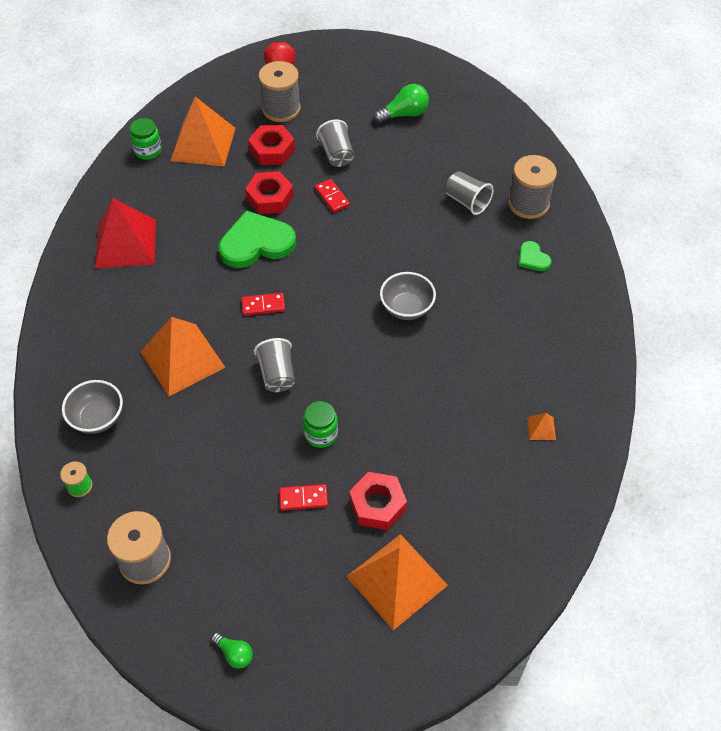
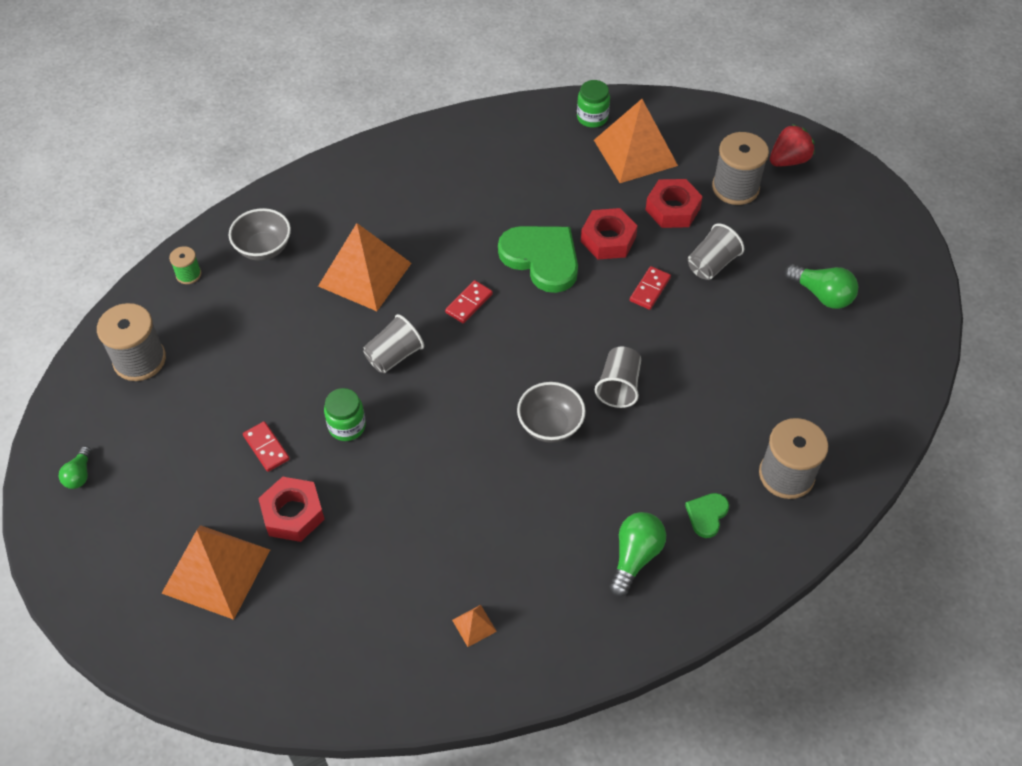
camera: 60 degrees right, 0 degrees up
red pyramid [95,198,156,268] -> none
red domino [242,293,285,316] -> red domino turned 75 degrees clockwise [445,280,493,323]
grey cup [445,171,494,215] -> grey cup moved to [595,347,641,408]
none -> green light bulb [610,512,666,597]

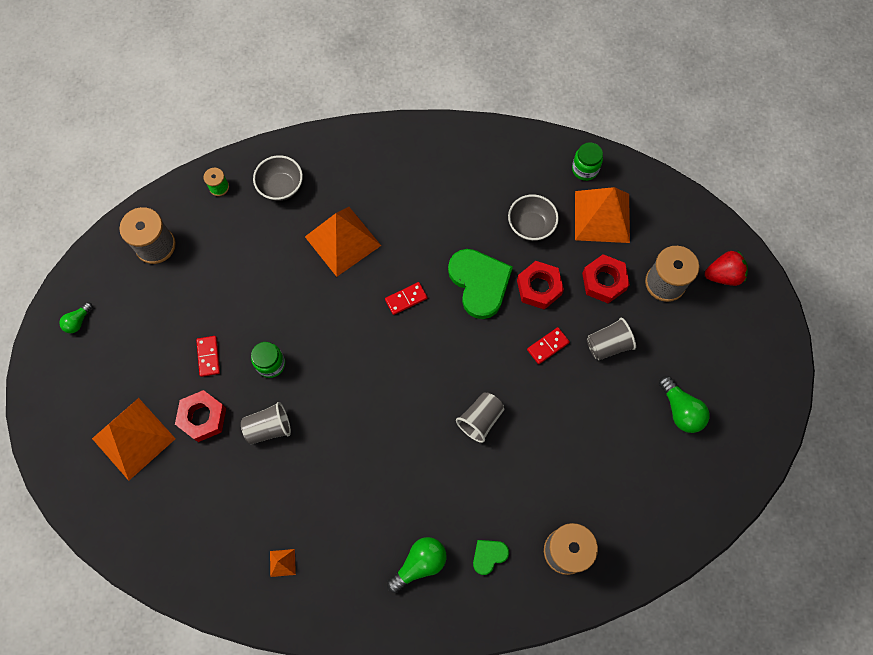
camera: 25 degrees right, 15 degrees up
grey cup [363,314,424,373] -> grey cup moved to [241,402,291,444]
grey bowl [517,382,586,443] -> grey bowl moved to [508,194,559,241]

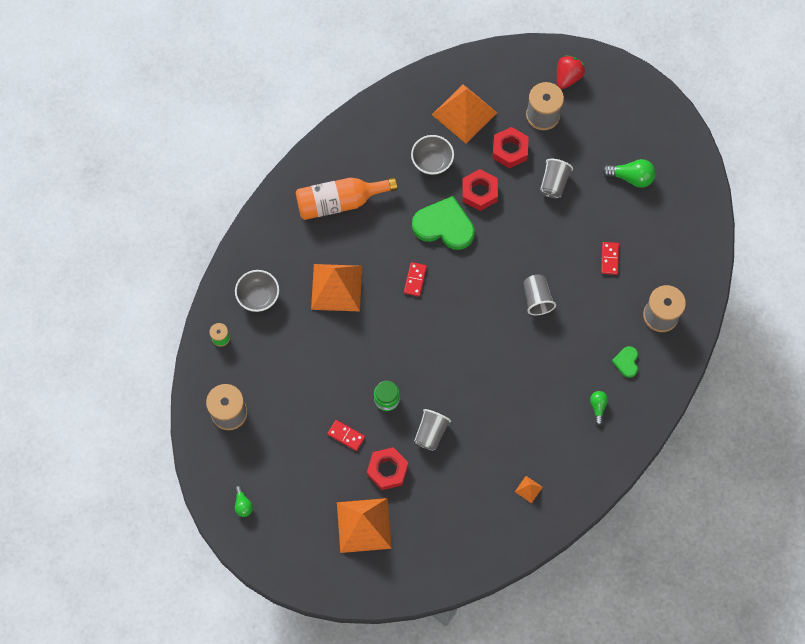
camera: 50 degrees left, 0 degrees up
green light bulb [387,537,446,593] -> green light bulb [590,391,608,425], size x0.61
red domino [527,327,570,364] -> red domino moved to [601,242,619,275]
green jar [572,142,603,181] -> none
none -> orange bottle [296,177,398,220]

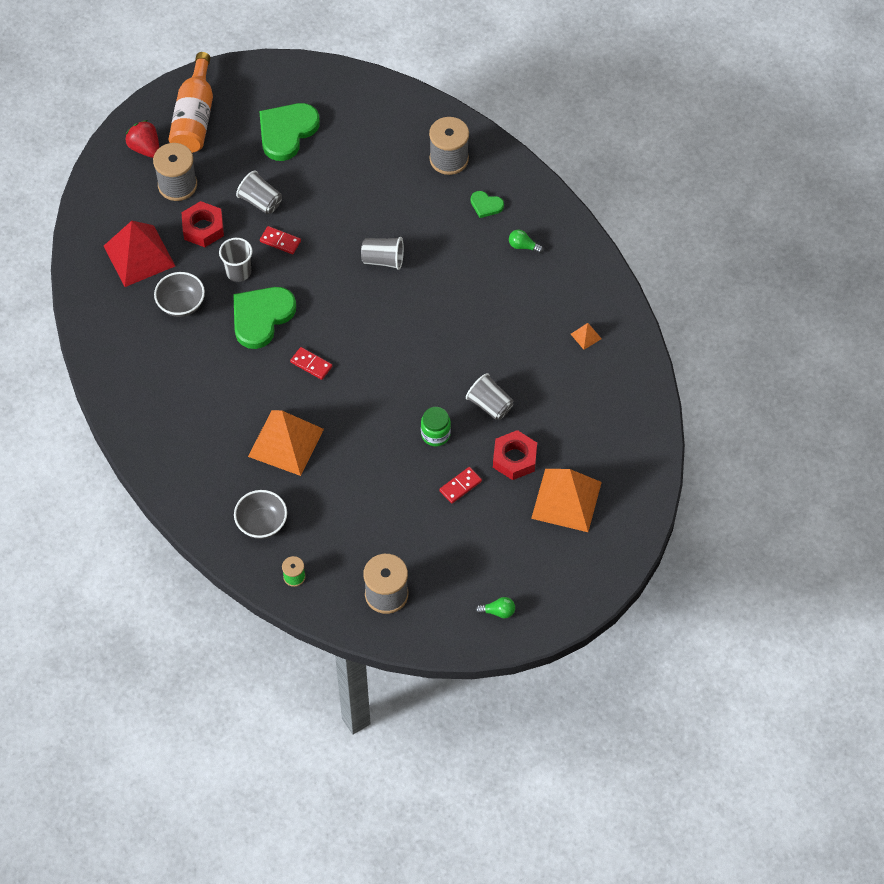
camera: 70 degrees left, 10 degrees down
orange bottle [296,177,398,220] -> orange bottle moved to [169,52,213,153]
orange pyramid [432,84,497,143] -> red pyramid [104,221,175,287]
red nut [462,169,498,211] -> grey cup [219,238,252,282]
red domino [601,242,619,275] -> red domino moved to [260,226,301,254]
green light bulb [602,159,656,188] -> green heart [259,103,320,161]

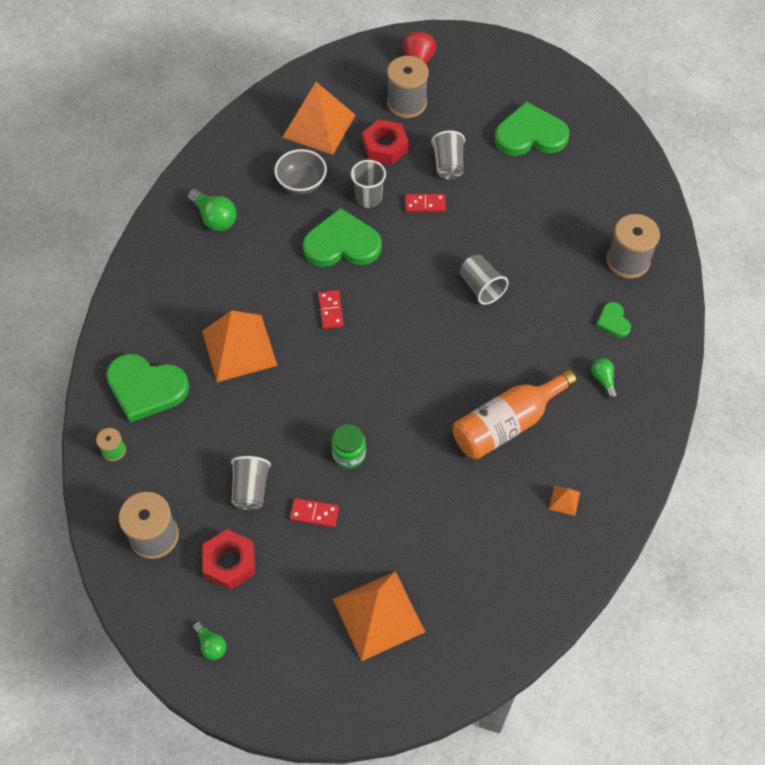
camera: 50 degrees right, 0 degrees up
red pyramid [104,221,175,287] -> orange pyramid [282,82,355,155]
orange bottle [169,52,213,153] -> orange bottle moved to [453,369,577,460]
grey bowl [234,490,287,539] -> green heart [106,354,189,423]
red domino [260,226,301,254] -> red domino turned 75 degrees counterclockwise [405,194,446,212]
grey cup [466,373,513,420] -> grey cup moved to [231,456,271,510]
red nut [493,430,537,480] -> red nut moved to [202,529,255,590]
none -> green light bulb [188,189,236,231]

